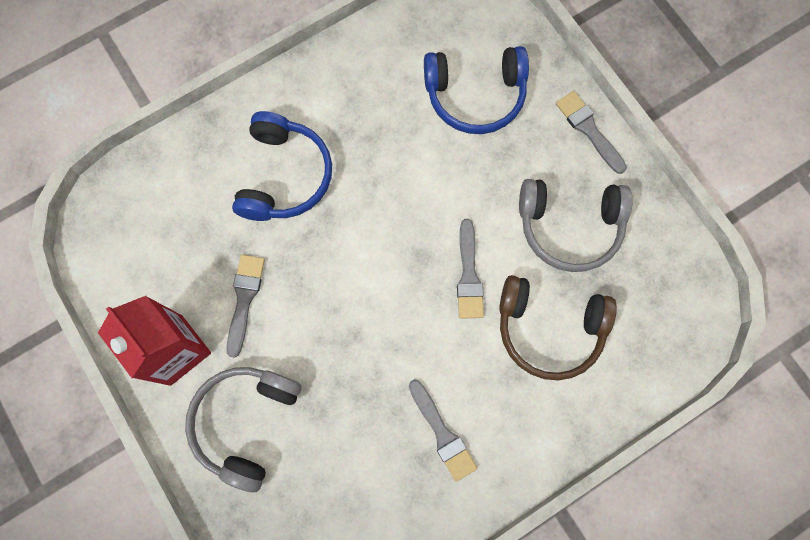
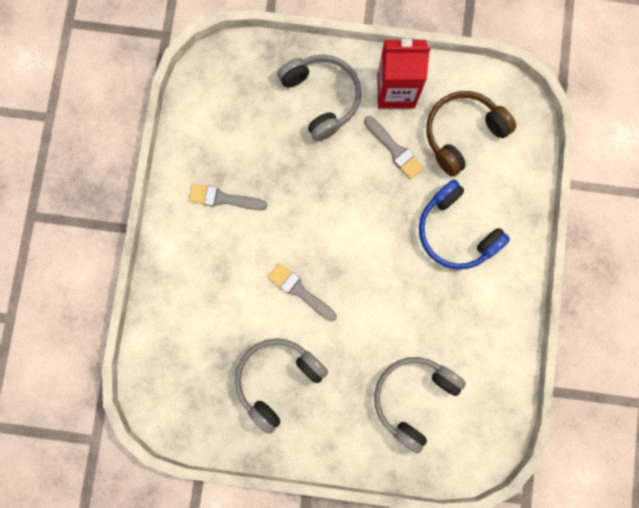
camera: 130 degrees right, 5 degrees up
blue headphones [424,46,529,134] -> grey headphones [374,357,466,453]
brown headphones [499,275,617,381] -> brown headphones moved to [426,91,516,177]
grey brush [556,91,627,174] -> none

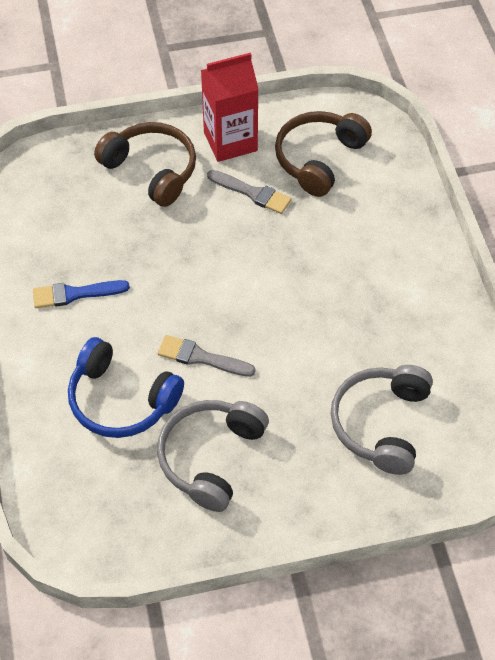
camera: 20 degrees left, 25 degrees down
grey brush [189,184,267,210] -> blue brush [33,280,130,308]
grey headphones [277,54,361,141] -> brown headphones [94,122,196,207]
blue headphones [419,180,510,270] -> blue headphones moved to [68,337,184,438]

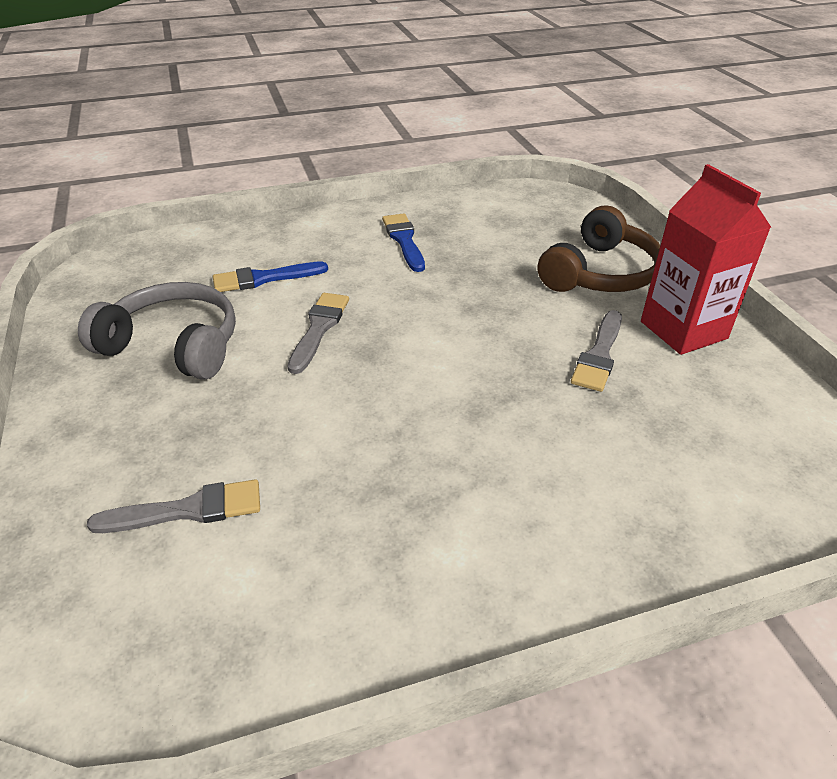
camera: 85 degrees right, 15 degrees down
blue headphones [68,337,184,438] -> blue brush [213,261,328,292]
brown headphones [275,111,372,197] -> none
grey headphones [331,365,433,475] -> grey brush [87,479,260,533]

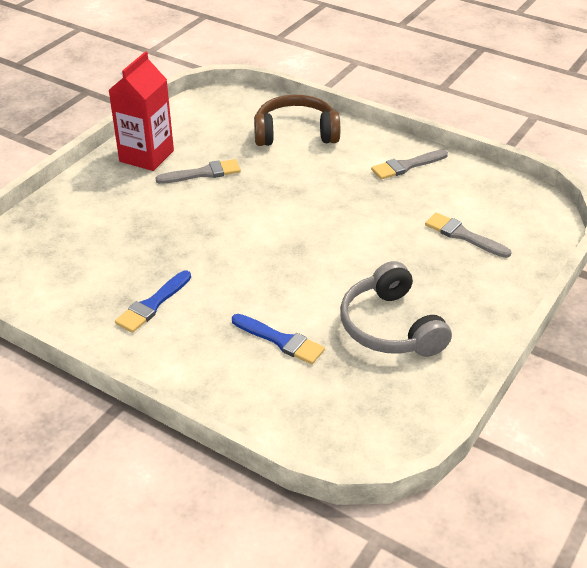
camera: 130 degrees left, 0 degrees up
grey brush [288,293,349,374] -> grey brush moved to [371,150,448,180]
brown headphones [538,205,660,292] -> brown headphones moved to [254,95,340,146]

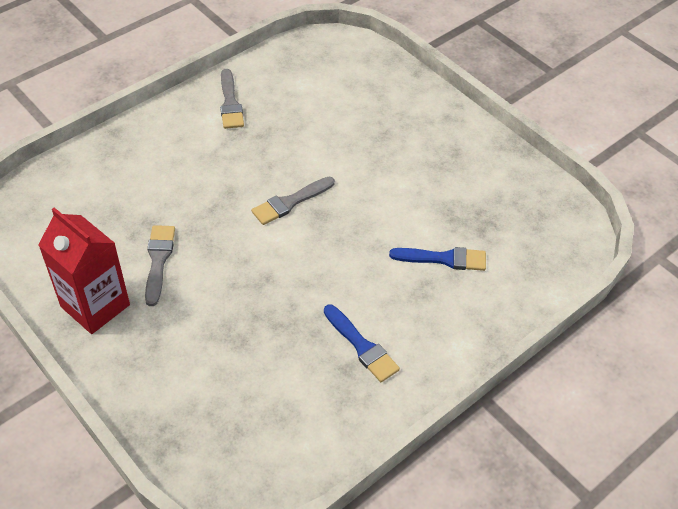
camera: 75 degrees left, 10 degrees up
blue brush [232,314,325,364] -> blue brush turned 45 degrees clockwise [389,247,486,271]
brown headphones [254,95,340,146] -> none
grey headphones [340,261,452,357] -> none
grey brush [425,213,512,258] -> grey brush moved to [251,177,335,225]

